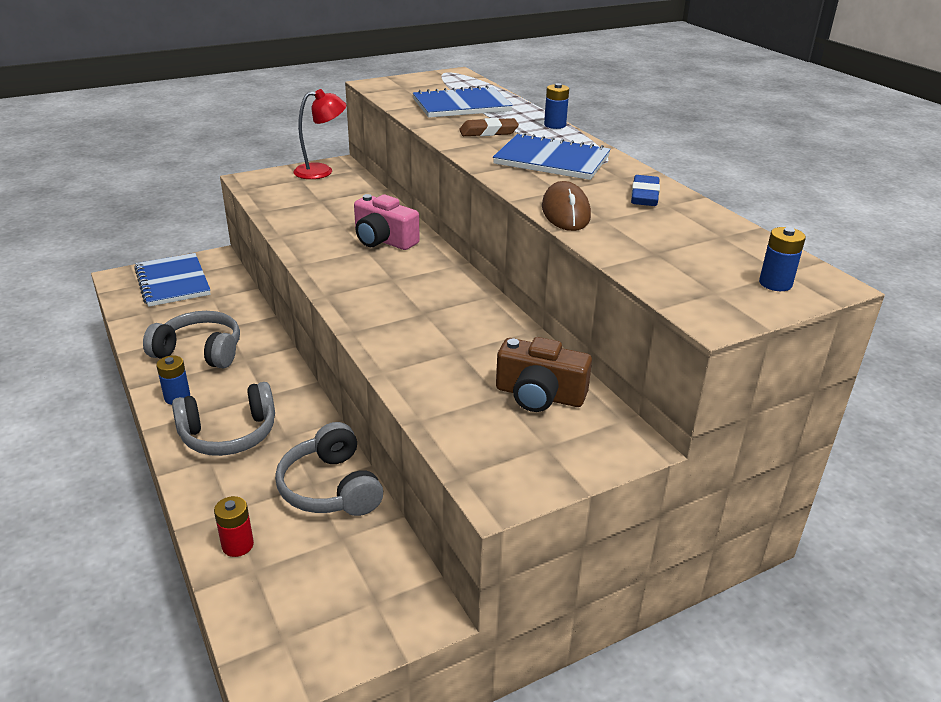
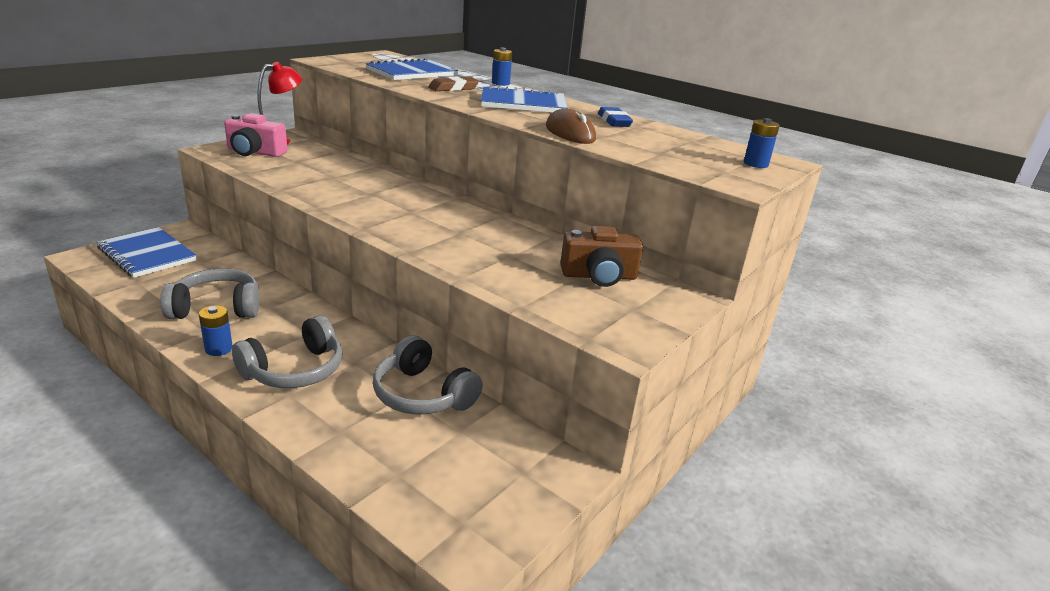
camera: 25 degrees left, 5 degrees down
red battery [214,496,254,557] -> none
pink camera [354,194,420,250] -> pink camera moved to [224,113,287,157]

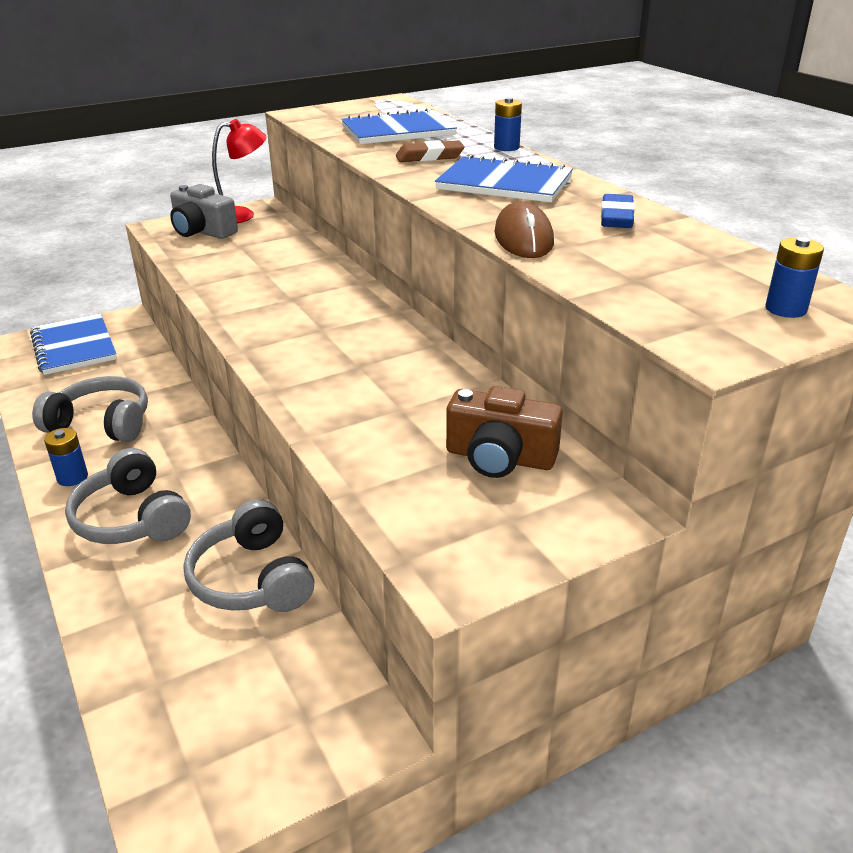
camera: 25 degrees right, 5 degrees up
pink camera [224,113,287,157] -> grey camera [170,184,238,239]
grey headphones [232,315,342,388] -> grey headphones turned 75 degrees clockwise [65,448,191,544]

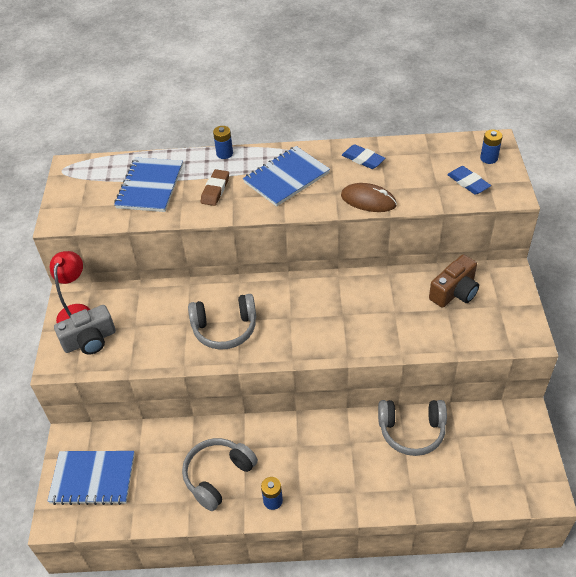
camera: 60 degrees left, 15 degrees up
grey headphones [65,448,191,544] -> grey headphones moved to [188,294,256,350]
none -> blue eraser [447,166,491,195]

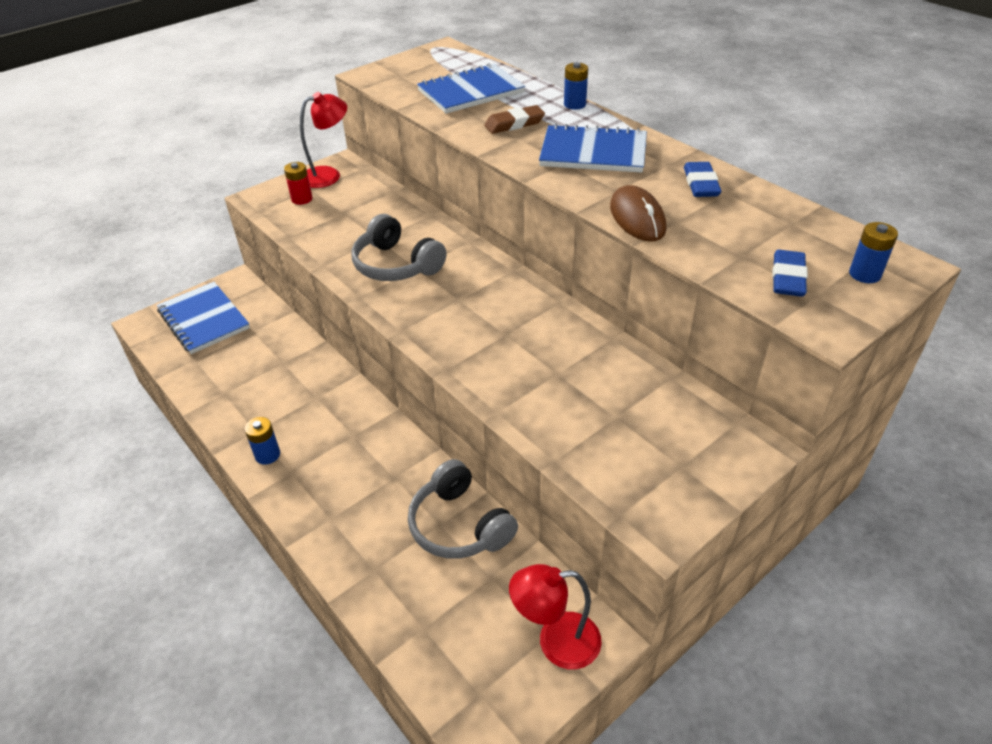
camera: 50 degrees right, 5 degrees down
grey camera [54,305,116,355] -> red battery [284,162,312,205]
grey headphones [182,438,258,511] -> none
brown camera [429,254,479,308] -> none
none -> red lamp [509,564,602,669]

